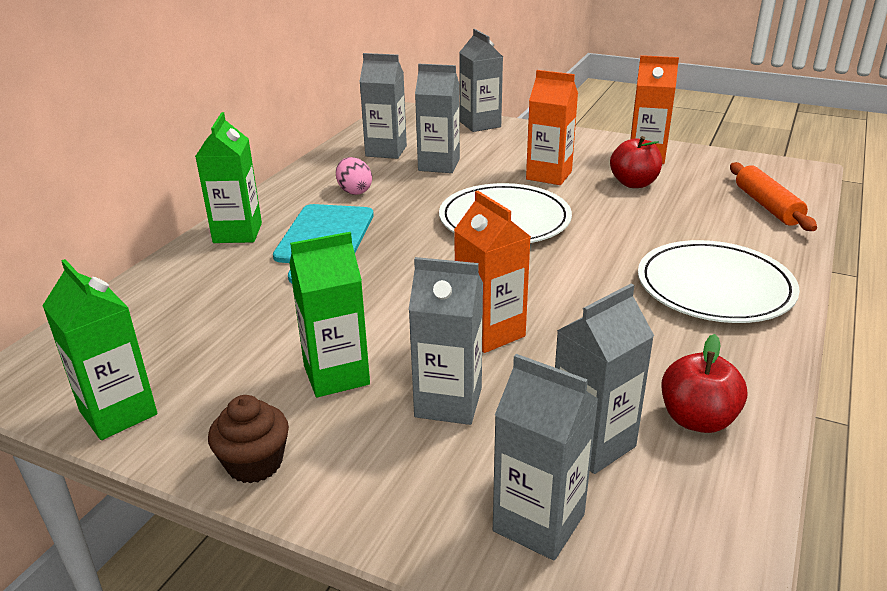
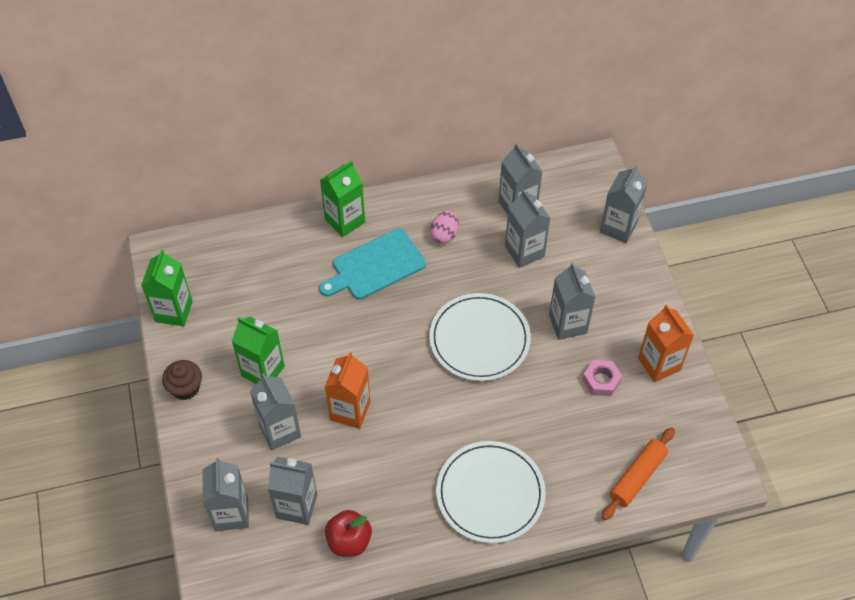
camera: 50 degrees right, 25 degrees up
orange carton [526,70,578,185] -> grey carton [549,263,595,340]
red apple [610,136,662,188] -> pink nut [582,360,622,396]

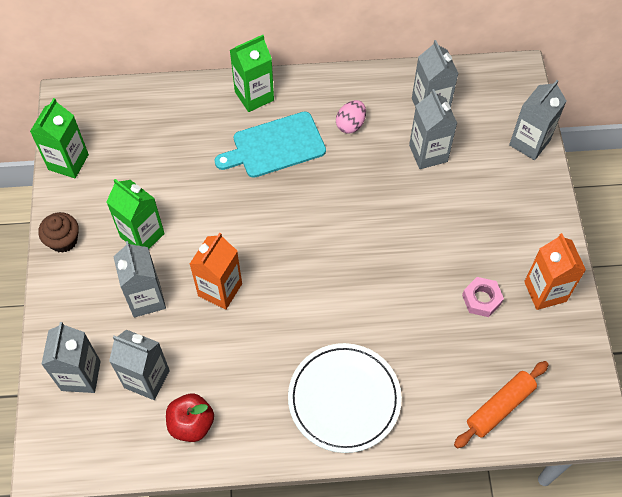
camera: 10 degrees right, 5 degrees up
white plate [429,293,531,381] -> none
grey carton [549,263,595,340] -> none

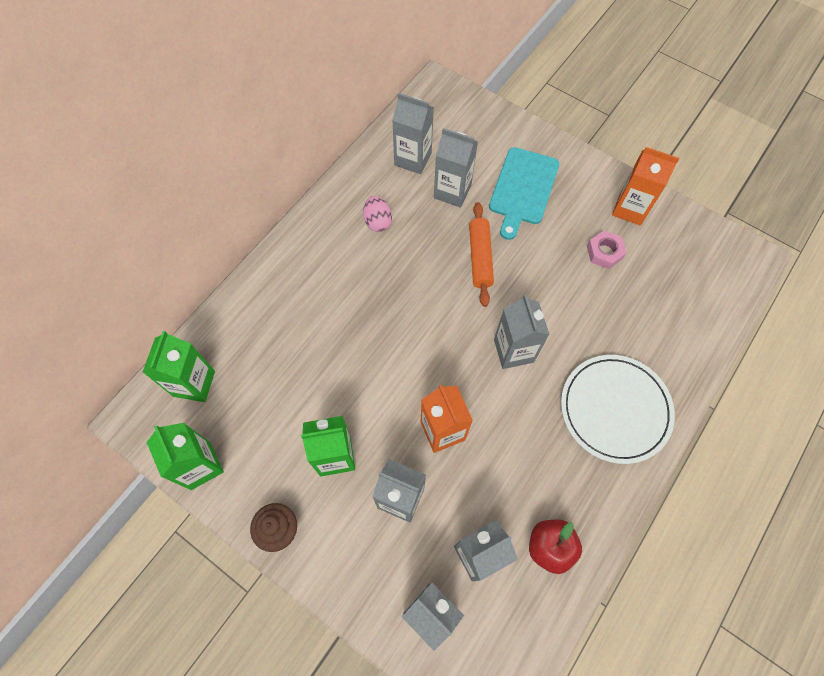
camera: 50 degrees left, 5 degrees up
turquoise cutting board [215,112,326,178] -> turquoise cutting board moved to [489,147,559,240]
green carton [230,35,274,112] -> green carton moved to [142,331,215,402]
orange rolling pin [454,361,549,448] -> orange rolling pin moved to [469,202,494,307]
grey carton [509,80,566,160] -> grey carton moved to [494,295,550,369]

